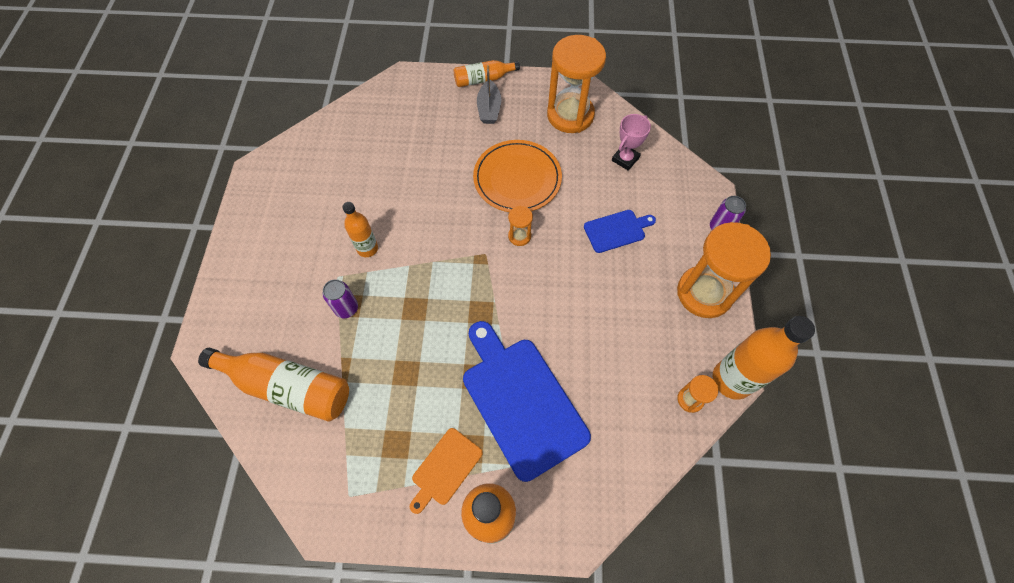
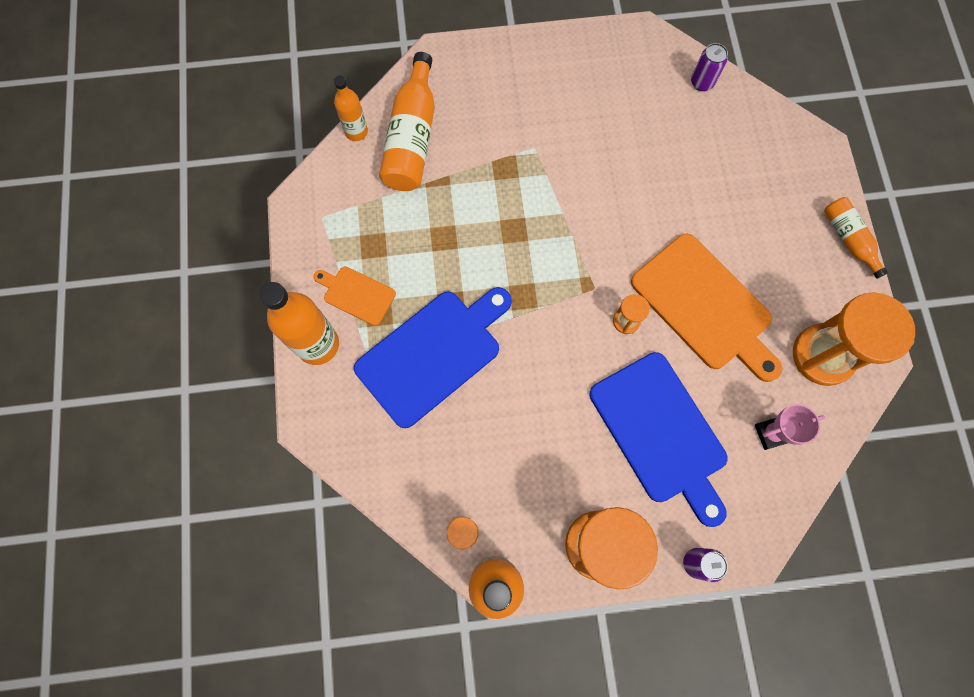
camera: 80 degrees right, 10 degrees up
purple can [323,279,358,318] -> purple can moved to [691,43,728,91]
orange bottle [342,202,378,257] -> orange bottle moved to [334,75,368,141]
orange plate [473,140,562,212] -> orange cutting board [631,234,782,382]
grey boat [477,65,501,124] -> none
blue cutting board [584,210,656,253] -> blue cutting board [590,352,728,527], size x2.00
pink trophy [612,114,651,171] -> pink trophy turned 45 degrees counterclockwise [755,404,825,450]

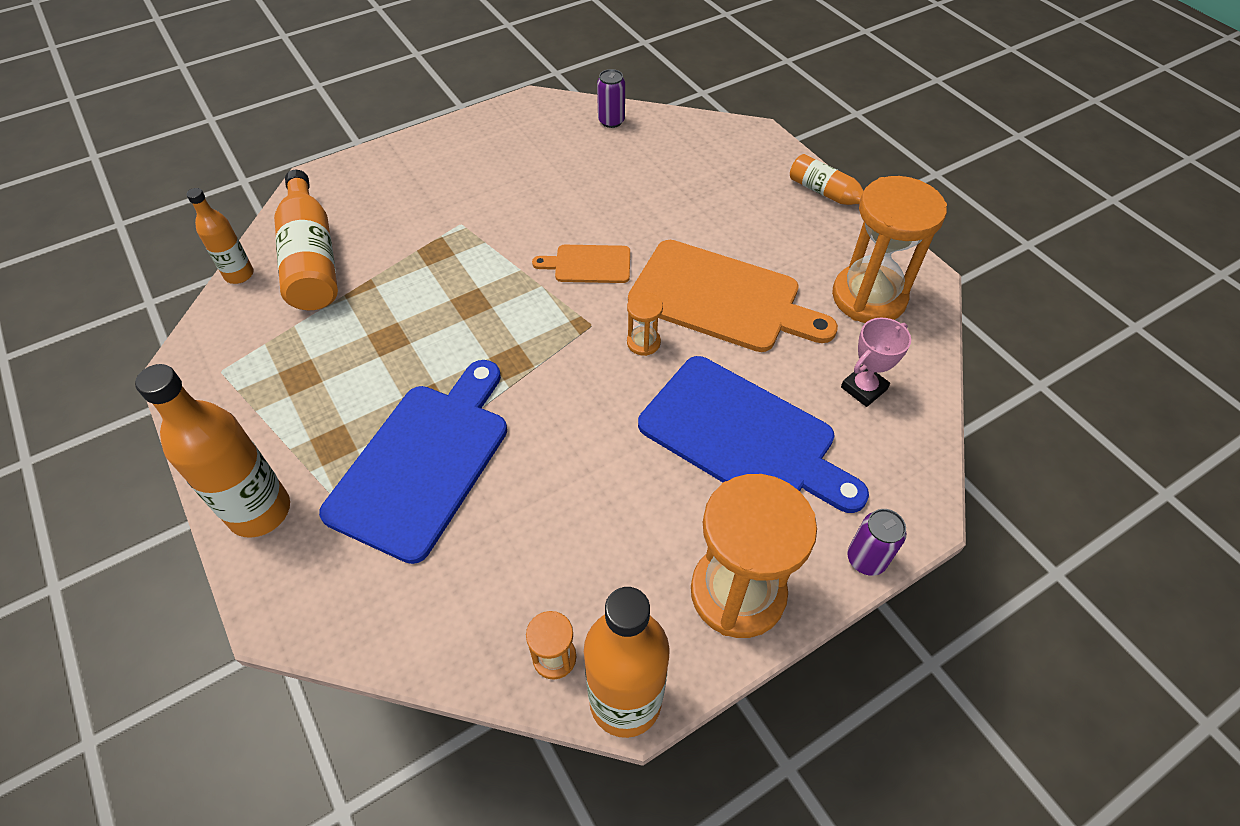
camera: 25 degrees left, 20 degrees down
orange cutting board [313,266,396,326] -> orange cutting board moved to [532,245,630,283]

